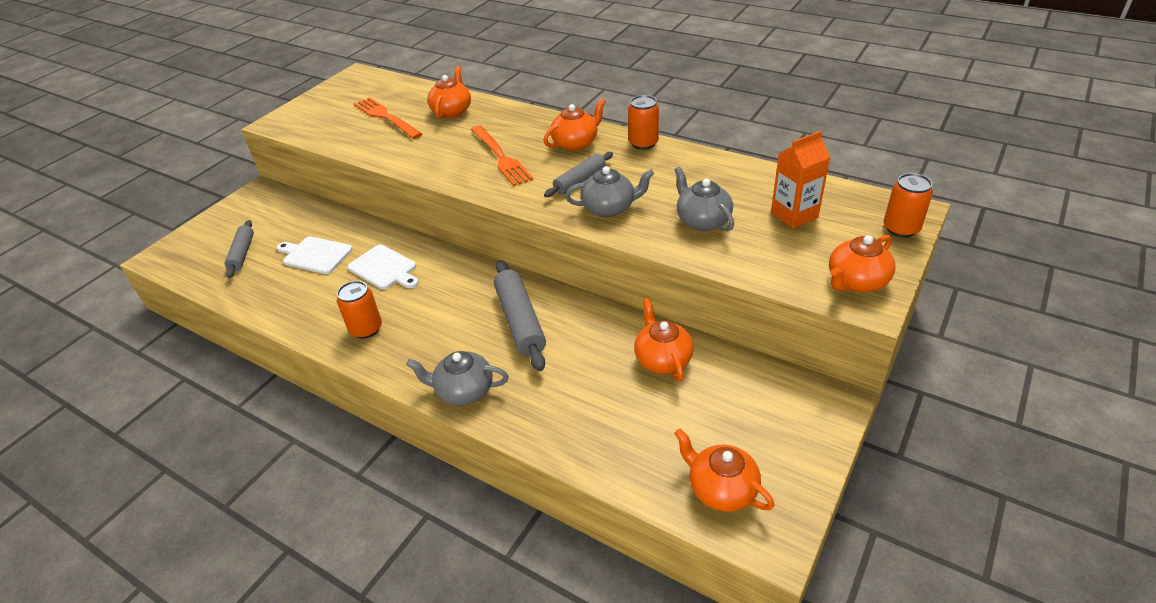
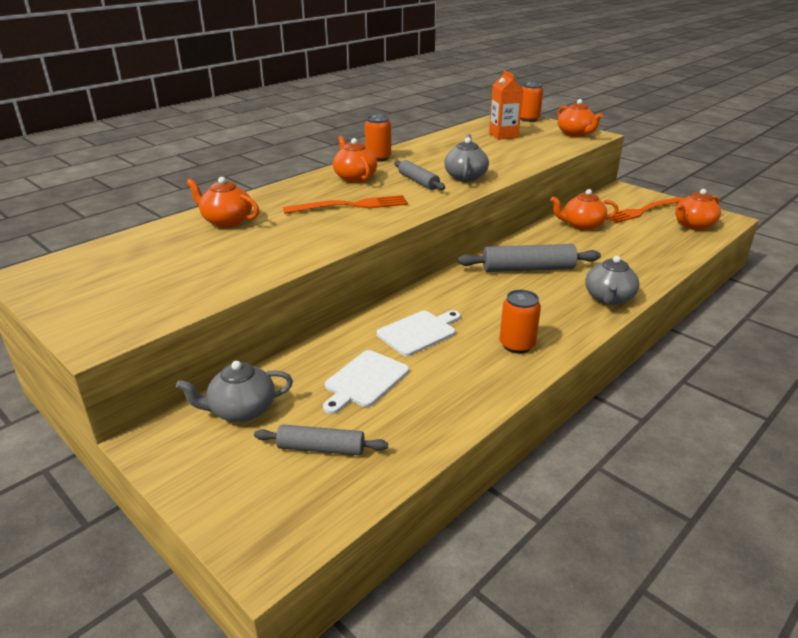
camera: 80 degrees left, 10 degrees down
orange fork [354,97,422,139] -> orange fork moved to [607,197,684,223]
grey teapot [674,167,734,231] -> grey teapot moved to [176,361,293,422]

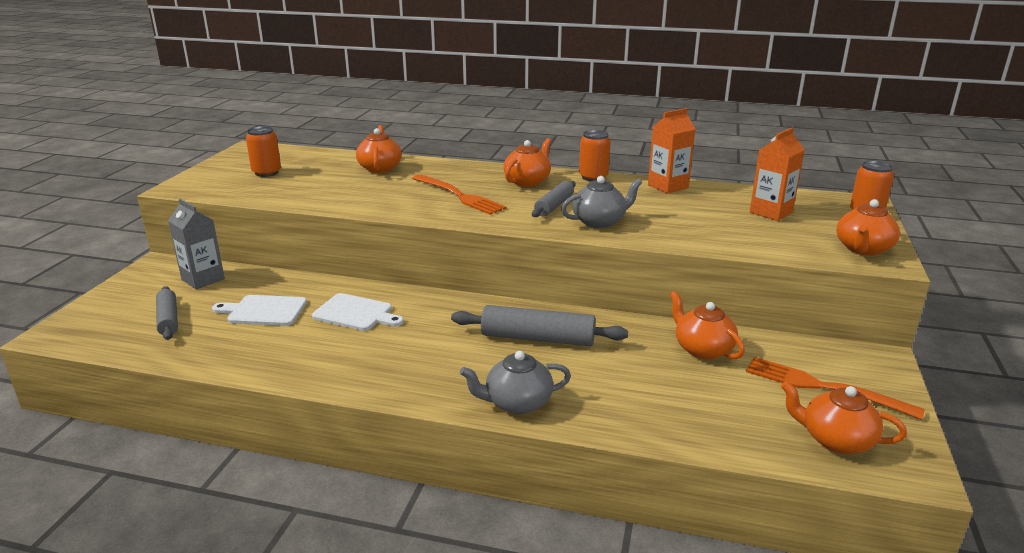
camera: 60 degrees right, 5 degrees down
grey teapot [176,361,293,422] -> grey carton [168,199,225,289]
grey rolling pin [458,244,601,272] -> grey rolling pin turned 45 degrees counterclockwise [451,305,628,346]
orange can [500,290,541,354] -> orange can moved to [246,126,281,177]
none -> orange carton [648,108,695,194]

